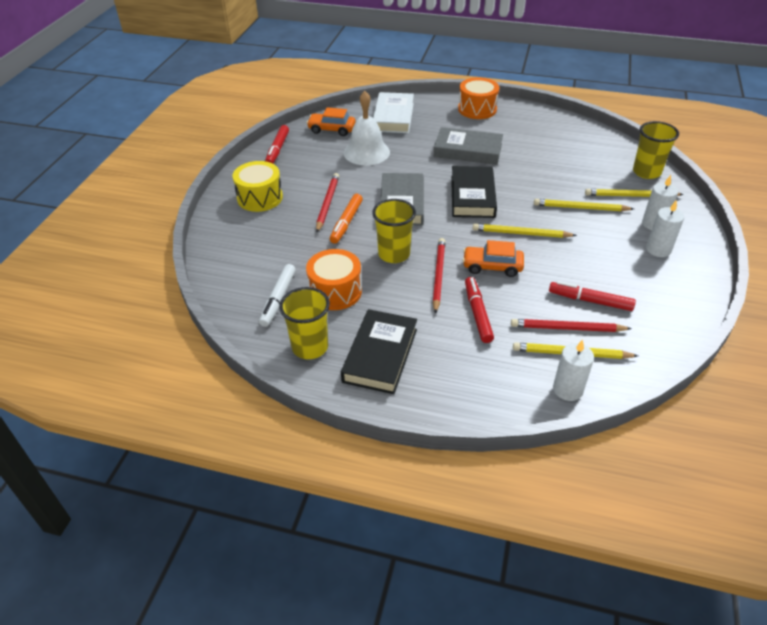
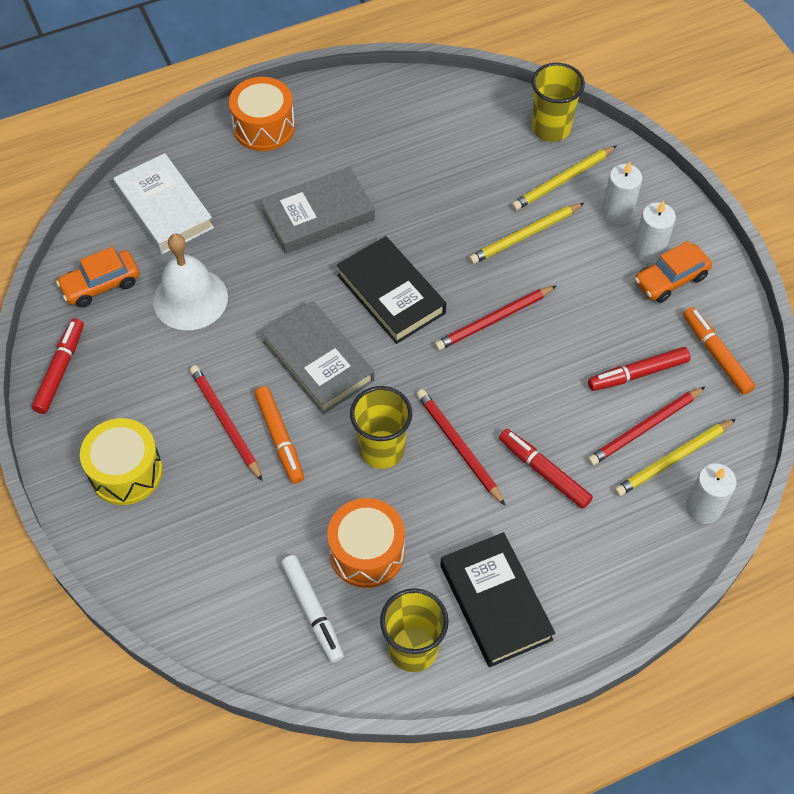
camera: 40 degrees left, 15 degrees up
red marker [265,125,289,164] -> red marker turned 135 degrees counterclockwise [32,318,84,414]
orange car [463,240,524,277] -> orange car moved to [634,241,712,303]
yellow pencil [473,223,577,238] -> red pencil [434,286,556,351]
none -> orange marker [683,307,755,395]

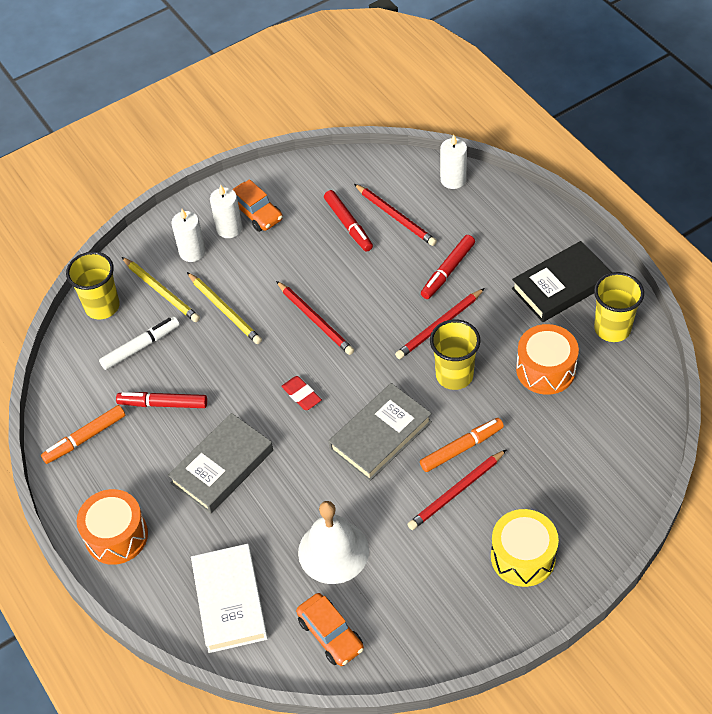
camera: 95 degrees left, 5 degrees down
red marker [32,318,84,414] -> red marker moved to [116,392,207,408]
white book [114,153,214,254] -> white book turned 60 degrees counterclockwise [191,544,268,653]
grey book [261,167,375,254] -> grey book turned 75 degrees clockwise [168,413,273,514]
white marker [281,555,344,663] -> white marker moved to [99,316,180,370]
black book [337,236,446,344] -> red eraser [281,376,322,410]
yellow pencil [614,419,736,497] -> none
orange marker [683,307,755,395] -> orange marker moved to [41,405,125,464]

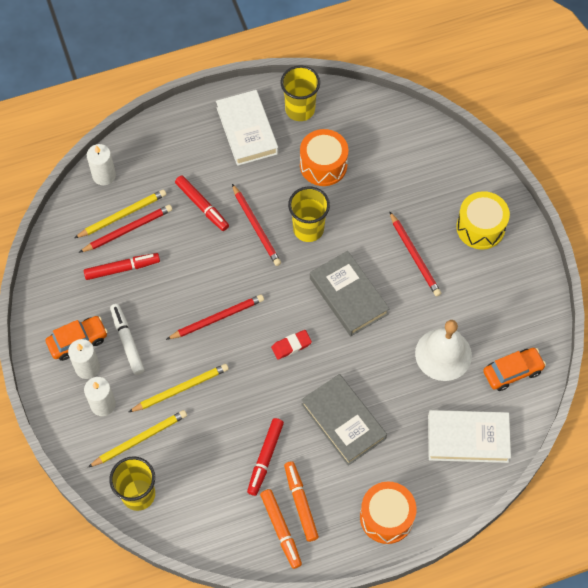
camera: 80 degrees left, 10 degrees up
white marker [99,316,180,370] -> white marker moved to [110,304,144,375]
orange marker [420,418,504,472] -> orange marker moved to [284,461,319,542]
black book [512,241,612,322] -> white book [216,90,278,166]
none -> yellow pencil [75,189,166,238]

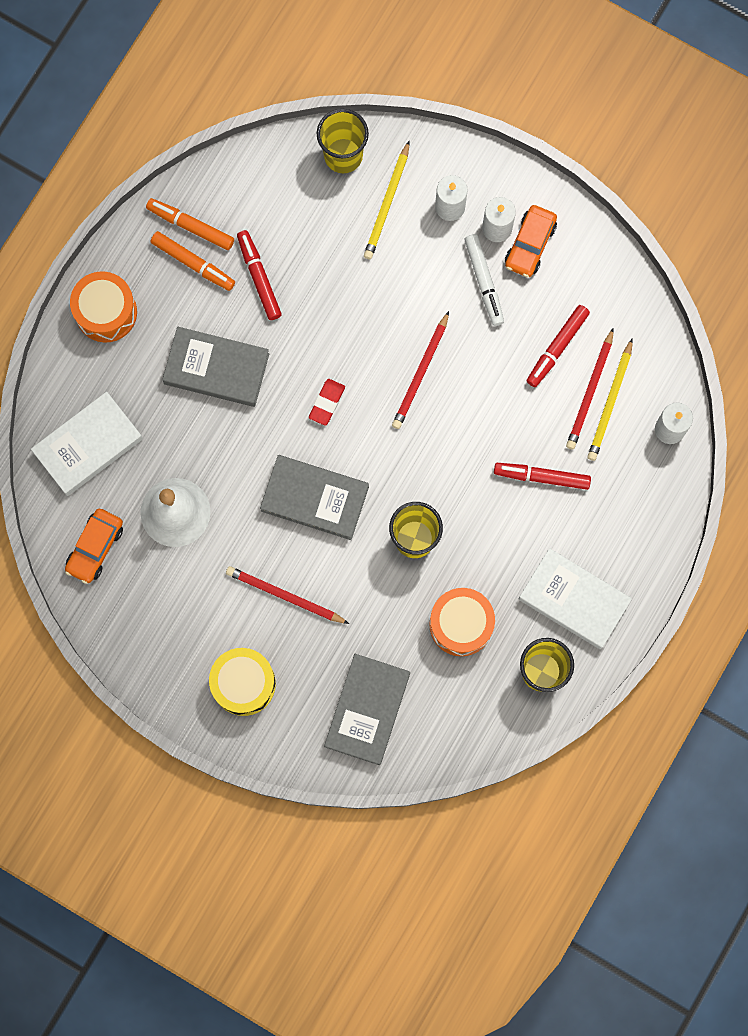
camera: 140 degrees right, 15 degrees up
white marker [110,304,144,375] -> white marker turned 45 degrees clockwise [464,234,504,326]
yellow pencil [129,364,229,412] -> none
red pencil [232,184,281,266] -> none
none -> grey book [324,654,410,765]

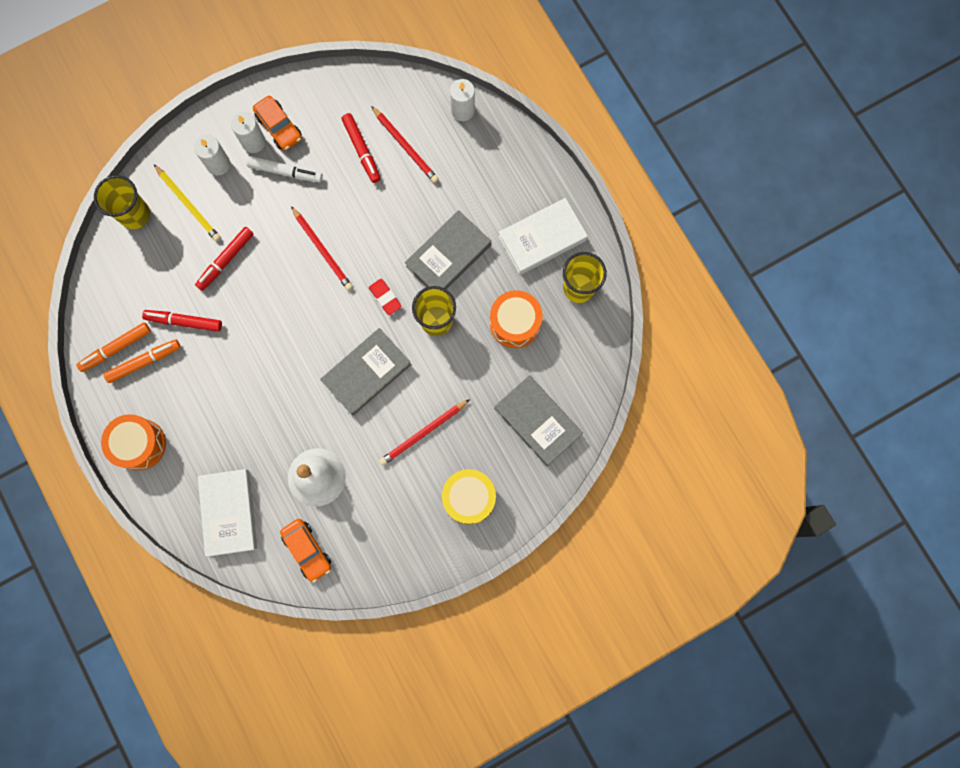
camera: 60 degrees left, 0 degrees up
grey book [162,327,269,407] -> grey book moved to [405,210,491,290]
red eraser [309,379,345,426] -> red eraser moved to [369,279,402,315]
red marker [494,463,591,490] -> red marker moved to [195,227,253,291]
yellow pencil [587,338,633,461] -> none

